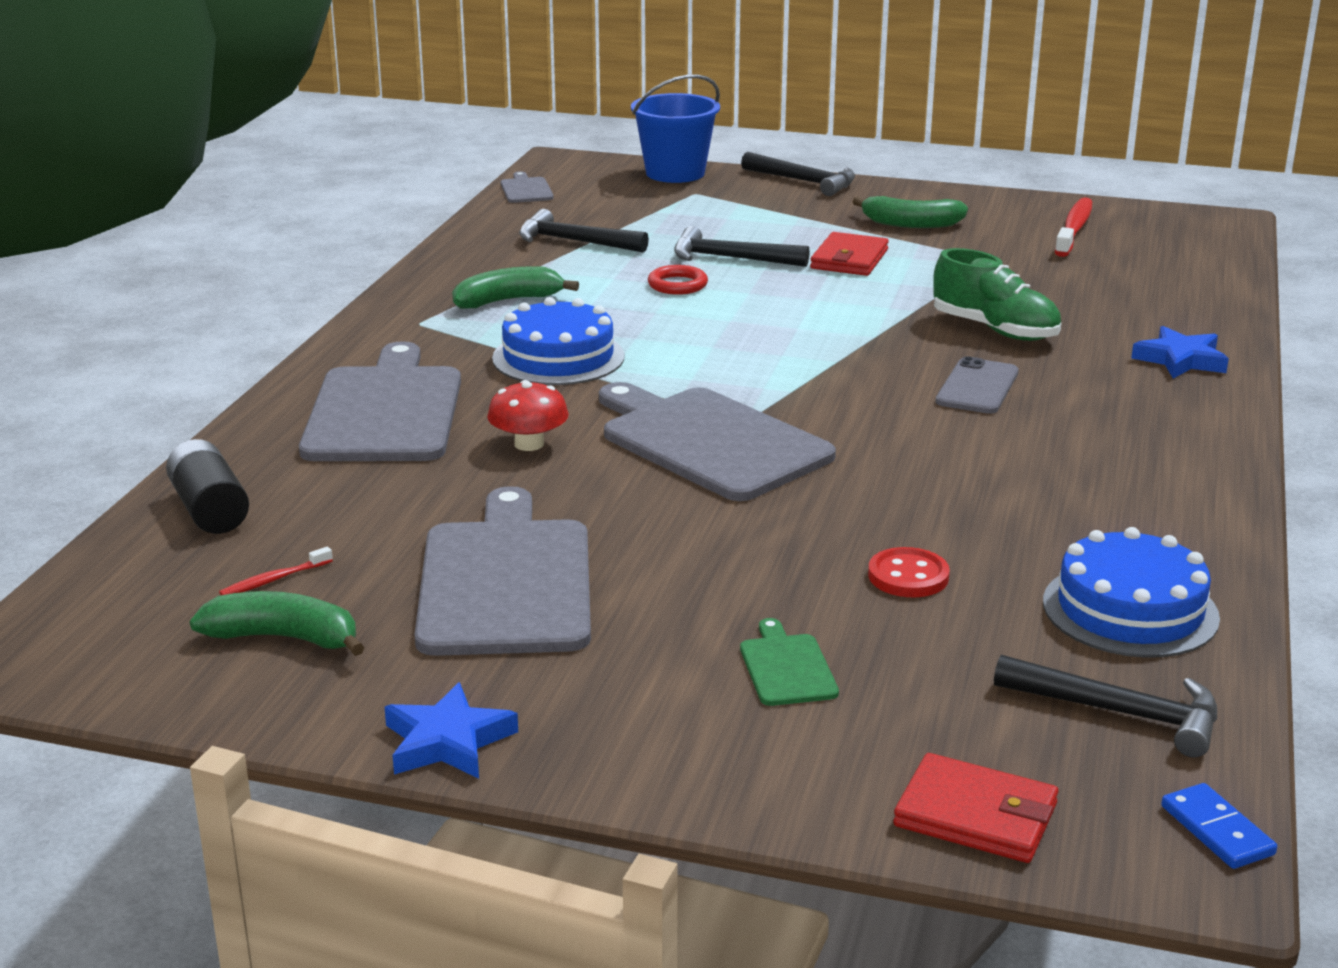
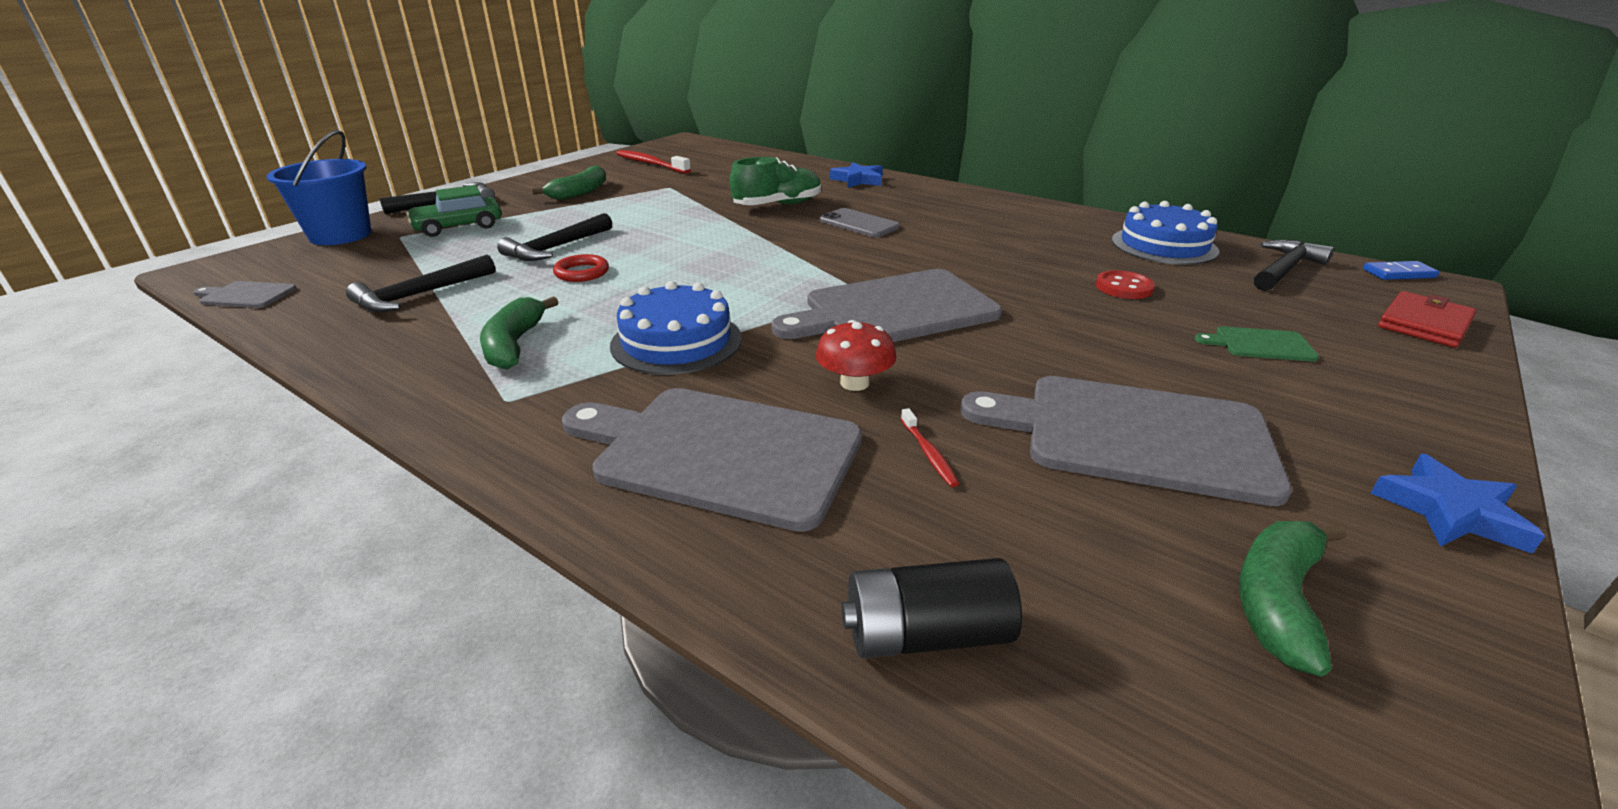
camera: 70 degrees left, 5 degrees up
red toothbrush [219,547,333,595] -> red toothbrush moved to [901,408,959,487]
red wallet [810,232,889,276] -> none
none -> green car [406,185,501,237]

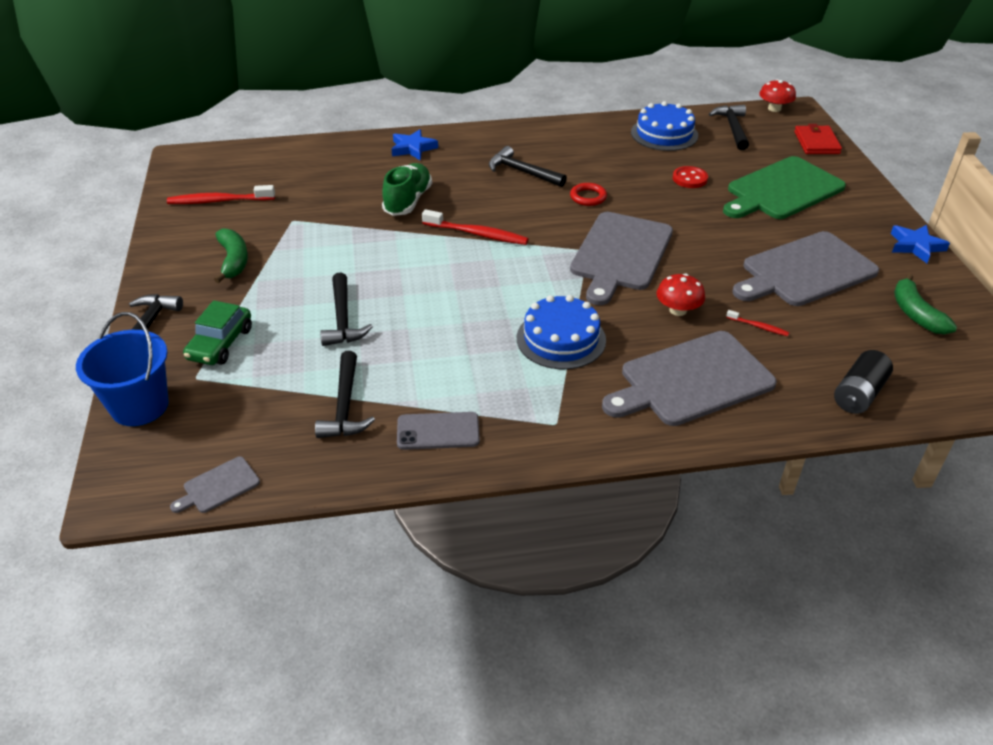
camera: 45 degrees left, 10 degrees up
green banana [480,296,558,370] -> none
red ring [553,254,609,282] -> red ring moved to [570,183,607,206]
grey phone [820,208,900,237] -> grey phone moved to [397,412,480,450]
green cutting board [1195,326,1319,362] -> green cutting board [723,156,846,219], size x2.29
blue domino [1363,261,1439,280] -> red mushroom [759,79,796,112]
none -> red toothbrush [422,209,528,245]
none -> black hammer [489,146,567,187]

